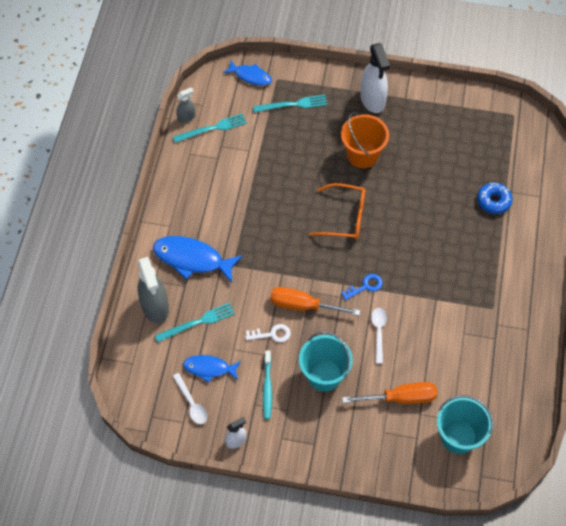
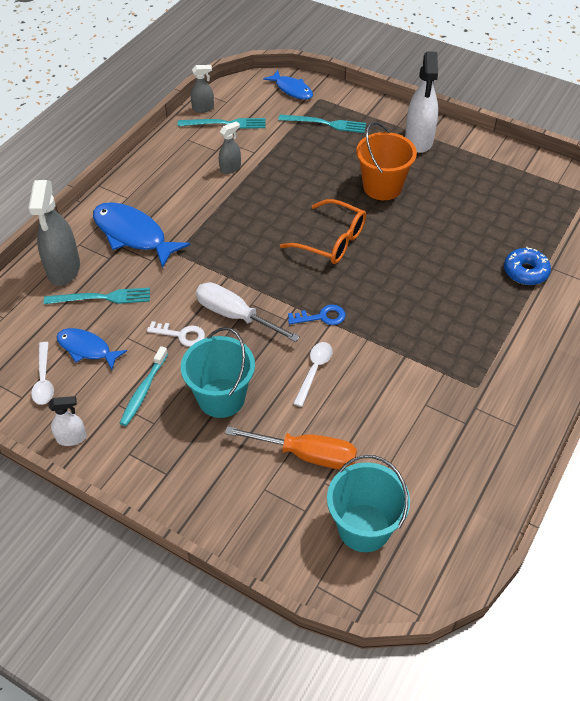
camera: 20 degrees right, 10 degrees down
orange screwdriver [270,287,361,316] -> white screwdriver [196,282,300,342]
none -> grey spray bottle [219,121,241,174]

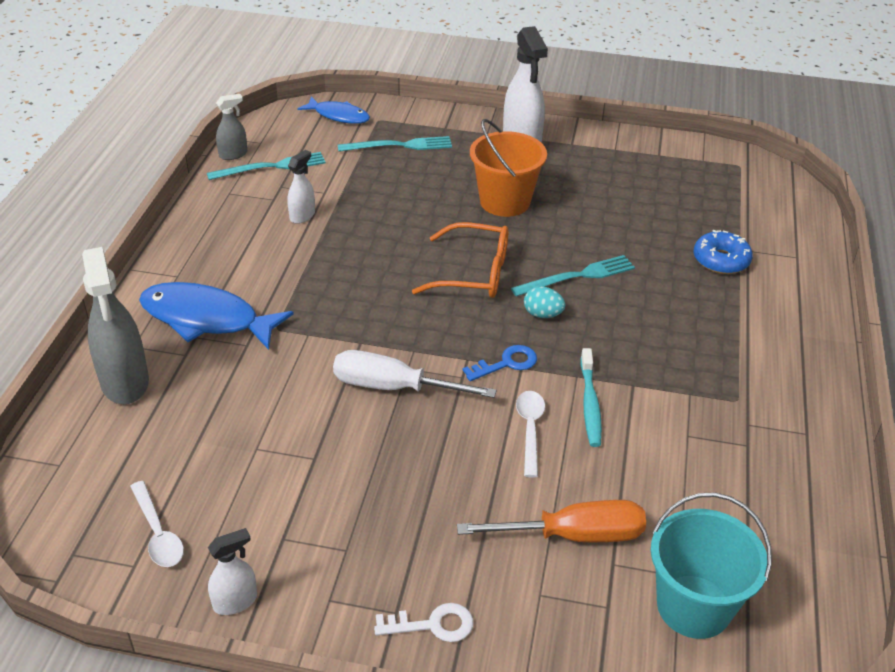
camera: 20 degrees left, 10 degrees down
turquoise fork [44,288,150,304] -> turquoise fork moved to [511,255,635,296]
blue fish [56,328,127,370] -> none
turquoise toothbrush [120,346,168,426] -> turquoise toothbrush moved to [580,348,602,447]
white key [147,321,205,347] -> white key moved to [374,603,473,642]
turquoise bucket [181,327,255,418] -> none
grey spray bottle [219,121,241,174] -> white spray bottle [287,150,315,224]
none -> turquoise egg [524,286,565,318]

